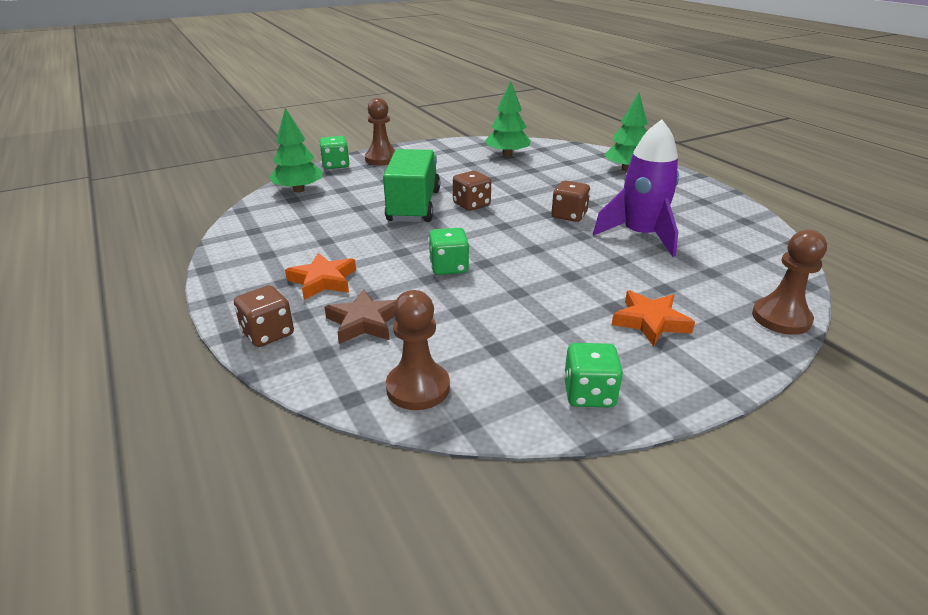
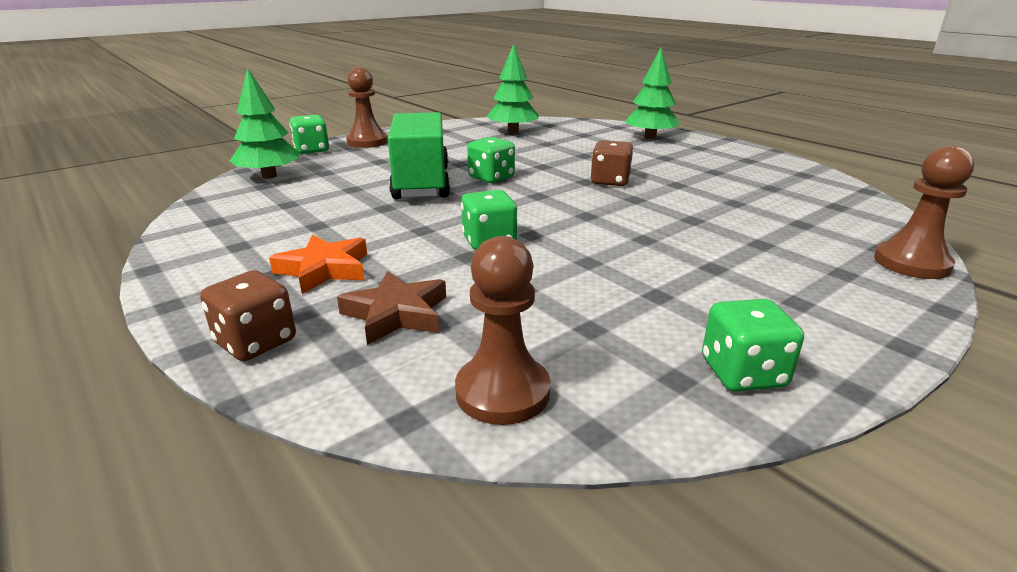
camera: 10 degrees left, 5 degrees down
brown dice [453,171,491,211] -> green dice [467,137,515,183]
purple rocket [593,119,679,257] -> none
orange star [612,290,695,346] -> none

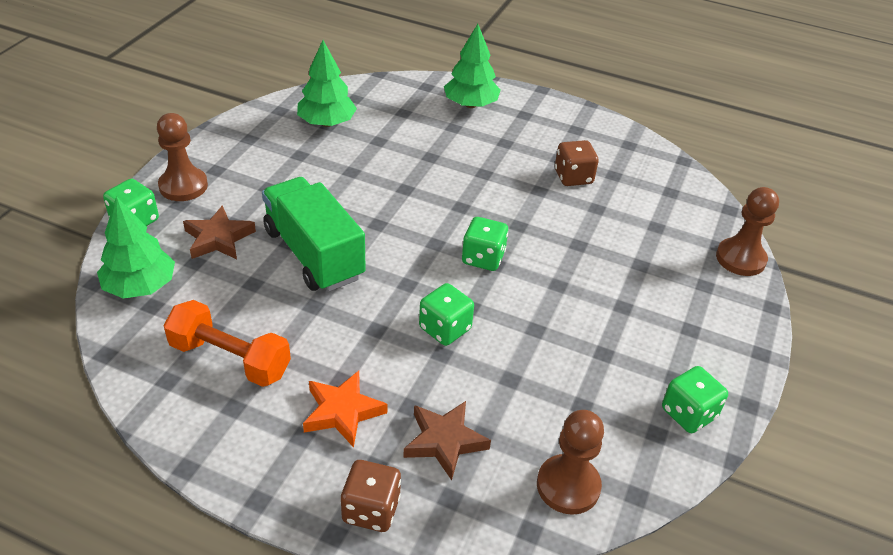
camera: 30 degrees left, 15 degrees up
green dice [467,137,515,183] -> green dice moved to [462,217,508,271]
brown dice [590,140,633,186] -> brown dice moved to [555,140,599,186]
none -> orange dumbbell [164,300,291,387]
none -> brown star [183,205,256,259]

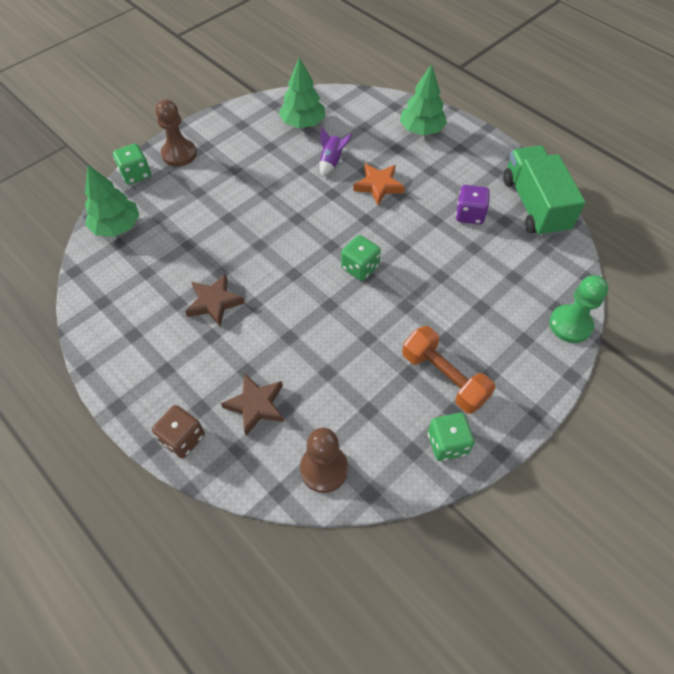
camera: 25 degrees right, 15 degrees up
orange dumbbell [164,300,291,387] -> orange dumbbell moved to [402,326,495,414]
brown star [183,205,256,259] -> brown star moved to [185,274,245,327]
green truck [262,177,366,292] -> green truck moved to [503,145,586,237]
orange star [303,371,387,448] -> orange star moved to [353,164,405,205]
green dice [419,283,474,346] -> none
brown dice [555,140,599,186] -> purple dice [456,185,490,225]
brown pawn [716,187,779,276] -> green pawn [549,275,608,343]
none -> purple rocket [320,127,352,177]

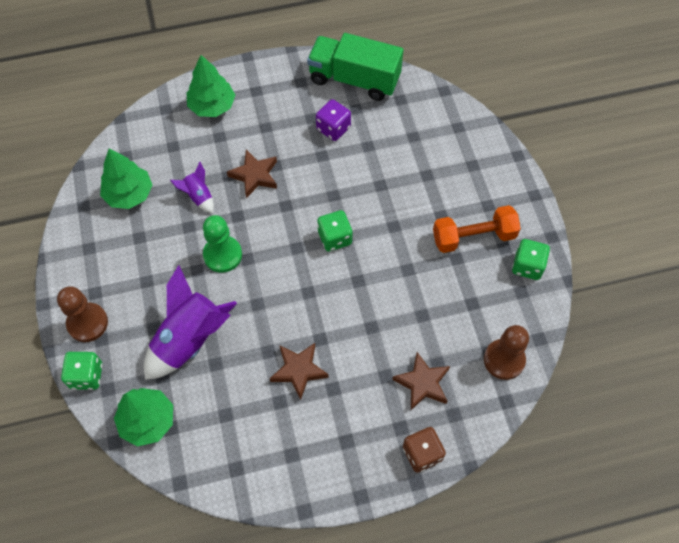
camera: 60 degrees left, 5 degrees up
orange star [353,164,405,205] -> brown star [227,150,277,198]
green pawn [549,275,608,343] -> green pawn moved to [203,215,242,273]
none -> purple rocket [144,265,237,380]

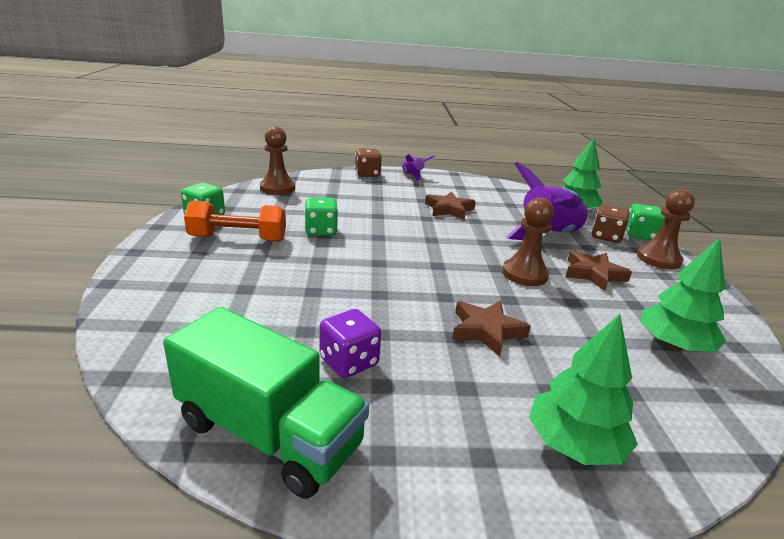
camera: 170 degrees left, 35 degrees down
purple rocket [170,162,214,213] -> purple rocket moved to [402,154,435,181]
green pawn [203,215,242,273] -> brown pawn [502,198,554,286]
green dice [317,210,352,252] -> green dice moved to [305,197,338,236]
brown star [392,352,450,410] -> brown star moved to [566,250,632,291]
none -> brown dice [592,204,629,243]

